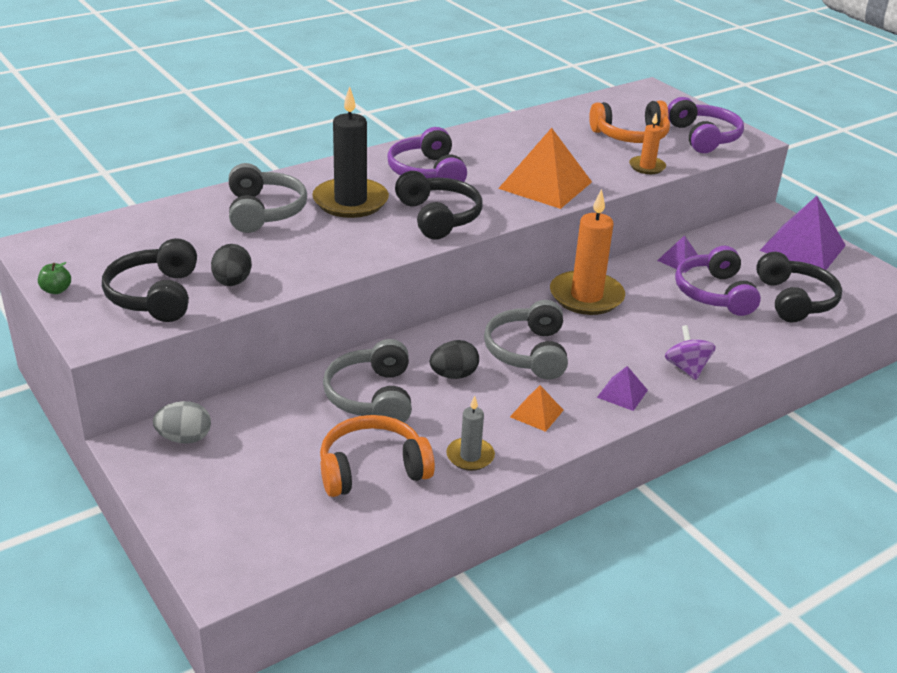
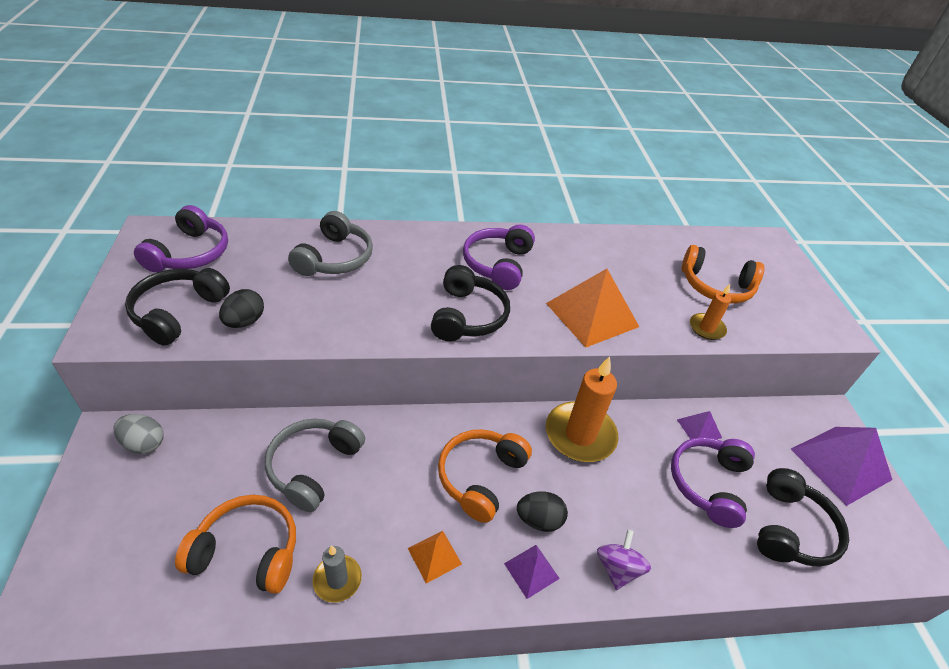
camera: 25 degrees right, 10 degrees up
green apple [38,262,71,294] -> none
black candle [312,86,389,218] -> none
black egg [430,340,479,379] -> black egg moved to [517,491,568,532]
grey headphones [484,300,568,380] -> orange headphones [438,429,532,523]
purple headphones [668,97,744,153] -> purple headphones moved to [134,205,228,273]

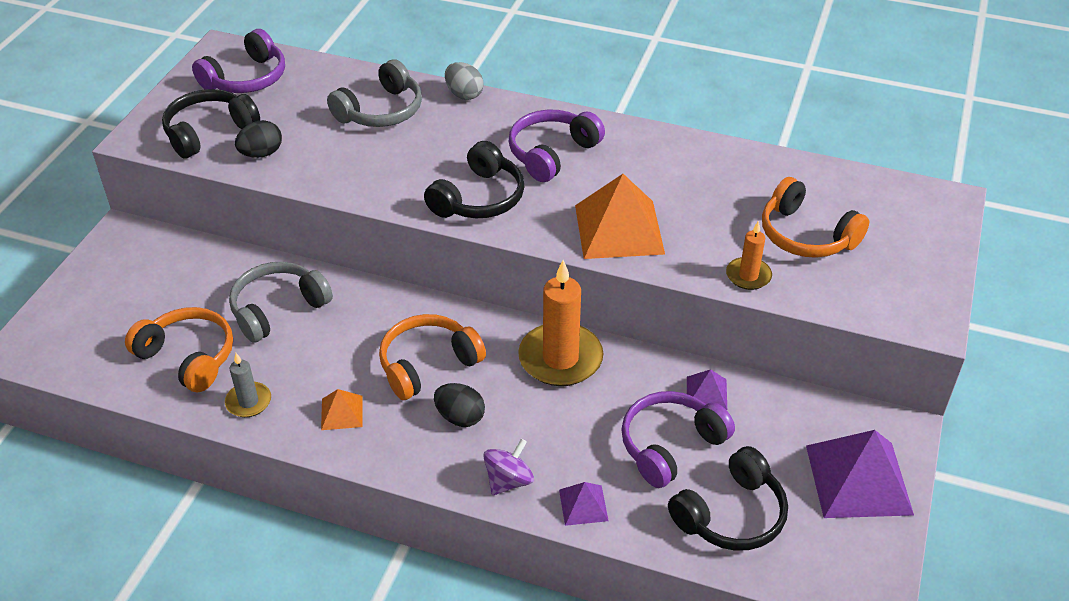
camera: 30 degrees right, 0 degrees up
grey egg [114,414,164,454] -> grey egg moved to [445,62,484,100]
purple pyramid [504,545,560,599] -> purple pyramid moved to [559,482,609,526]

